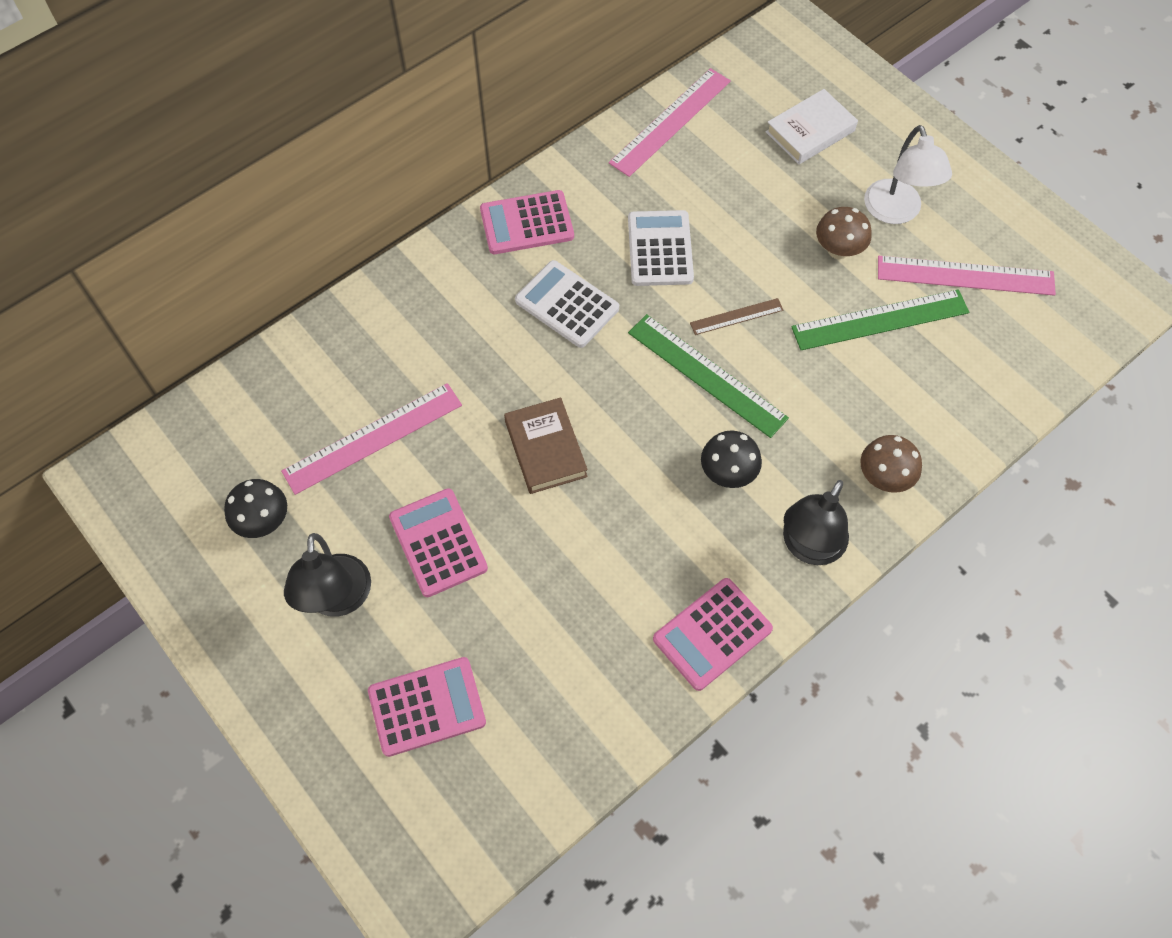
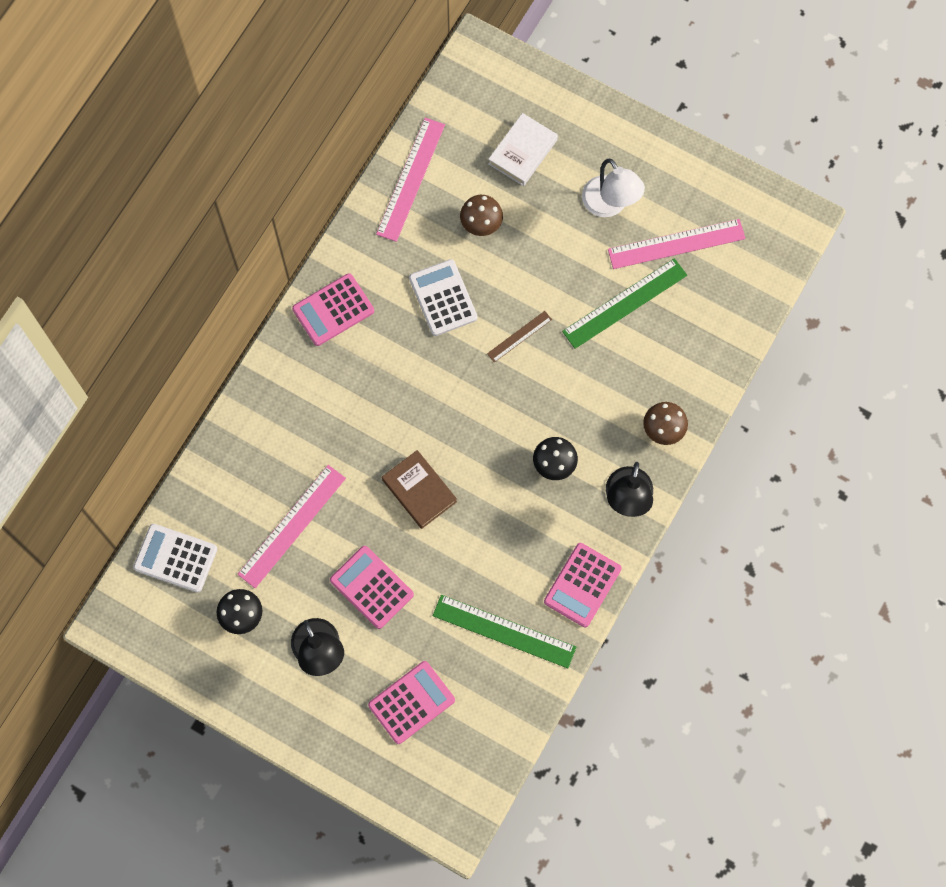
camera: 20 degrees left, 10 degrees up
white calculator [515,260,619,348] -> white calculator moved to [133,524,217,593]
green ruler [628,314,789,438] -> green ruler moved to [433,595,576,668]
brown mushroom [816,207,872,259] -> brown mushroom moved to [460,195,503,236]

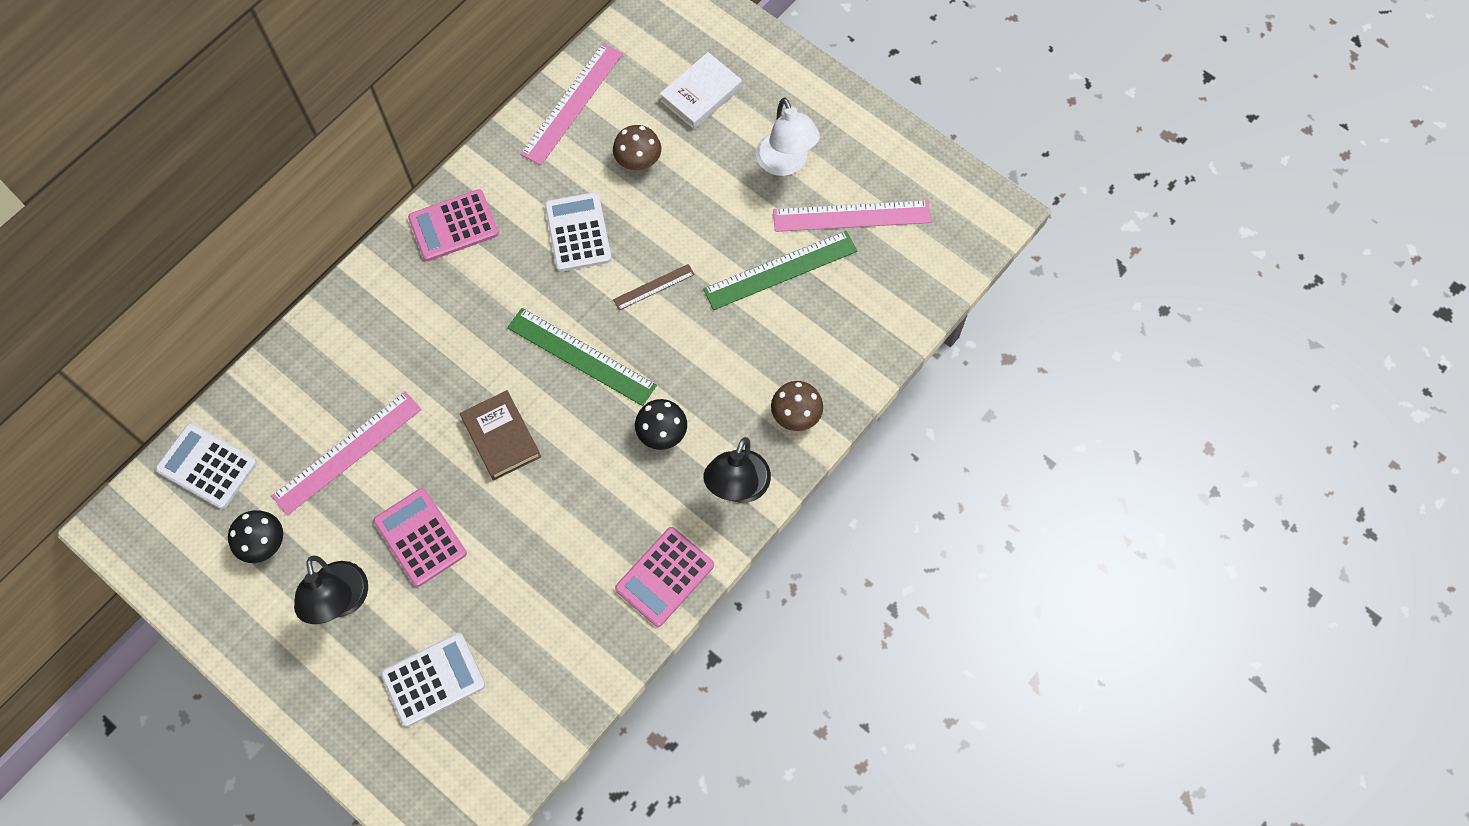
camera: 10 degrees right, 5 degrees down
pink calculator [368,661,455,744] -> white calculator [381,633,485,727]
green ruler [433,595,576,668] -> green ruler moved to [507,308,657,406]

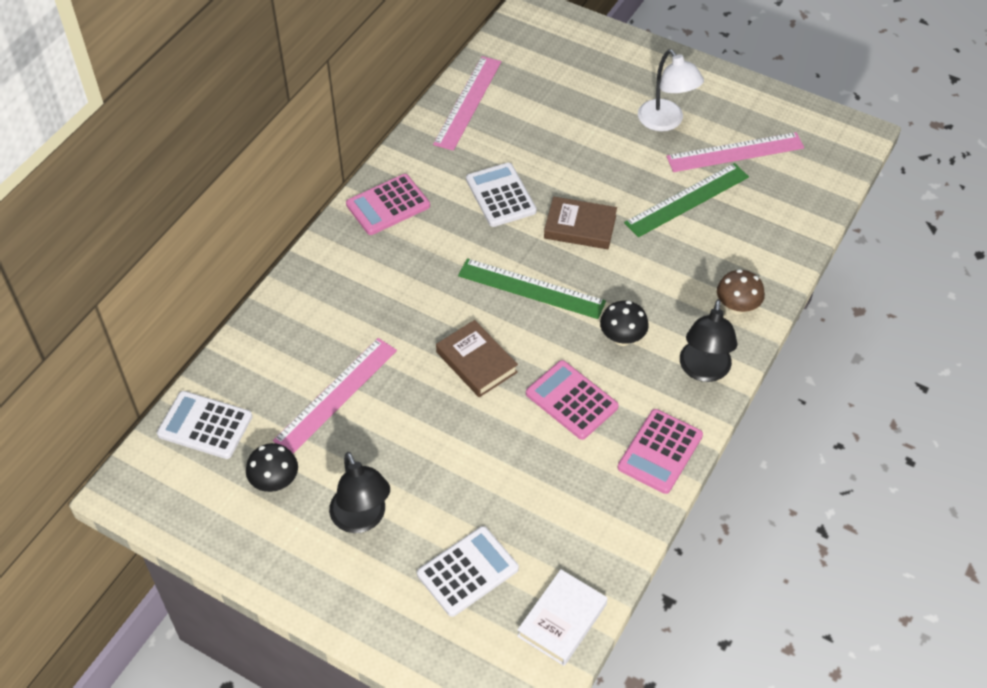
camera: 10 degrees left, 15 degrees down
pink calculator [373,488,467,587] -> pink calculator moved to [526,360,619,440]
brown mushroom [613,125,661,170] -> none
brown ruler [613,264,695,311] -> brown book [544,197,617,249]
white book [660,52,742,129] -> white book moved to [517,569,608,666]

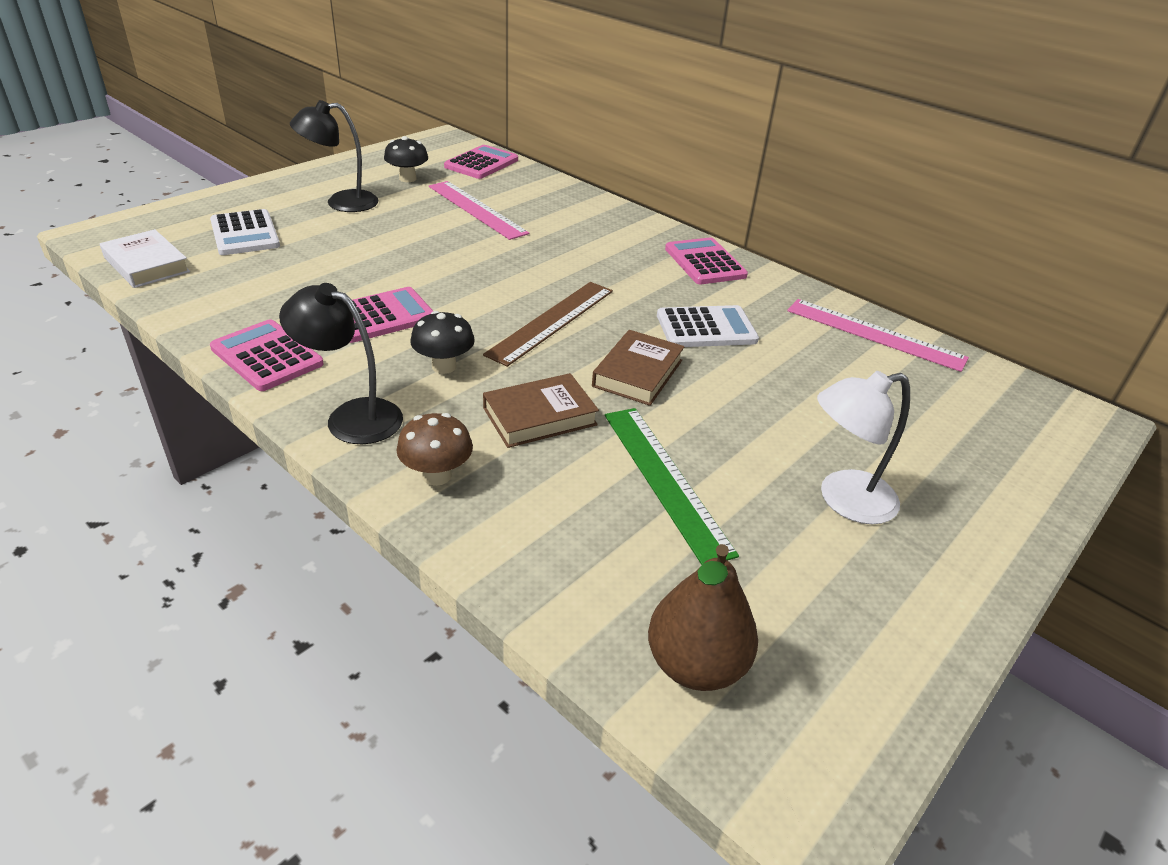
camera: 100 degrees right, 15 degrees down
white calculator [157,391,252,459] -> pink calculator [444,145,518,179]
brown book [436,320,518,397] -> brown book moved to [483,373,599,448]
green ruler [458,258,606,319] -> brown ruler [483,282,613,367]
pink ruler [666,132,804,172] -> none
none -> brown pear [648,544,758,691]

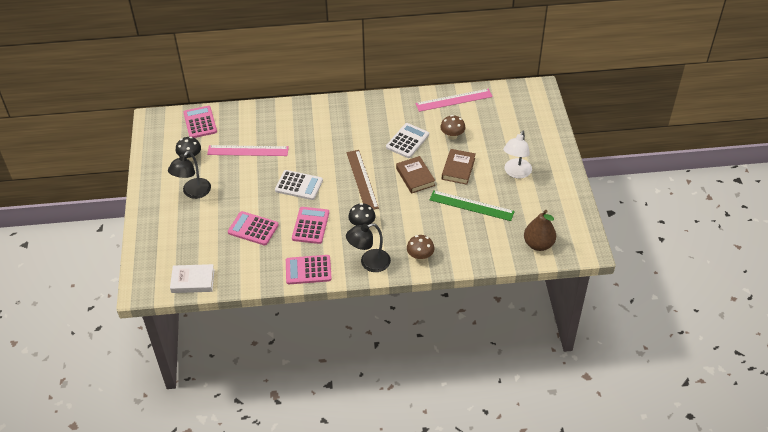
camera: 45 degrees left, 10 degrees up
white calculator [210,209,280,255] -> white calculator moved to [275,170,323,200]
brown book [483,373,599,448] -> brown book moved to [442,149,476,185]
pink calculator [665,237,748,284] -> pink calculator moved to [228,211,279,245]
none -> brown mushroom [440,115,465,140]

